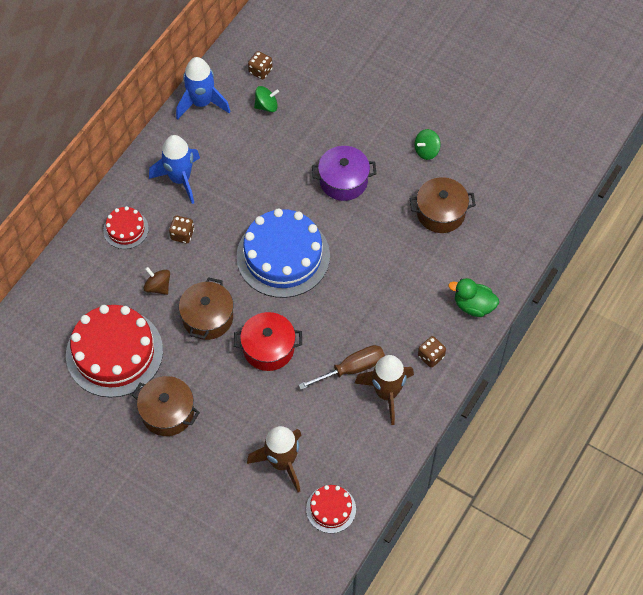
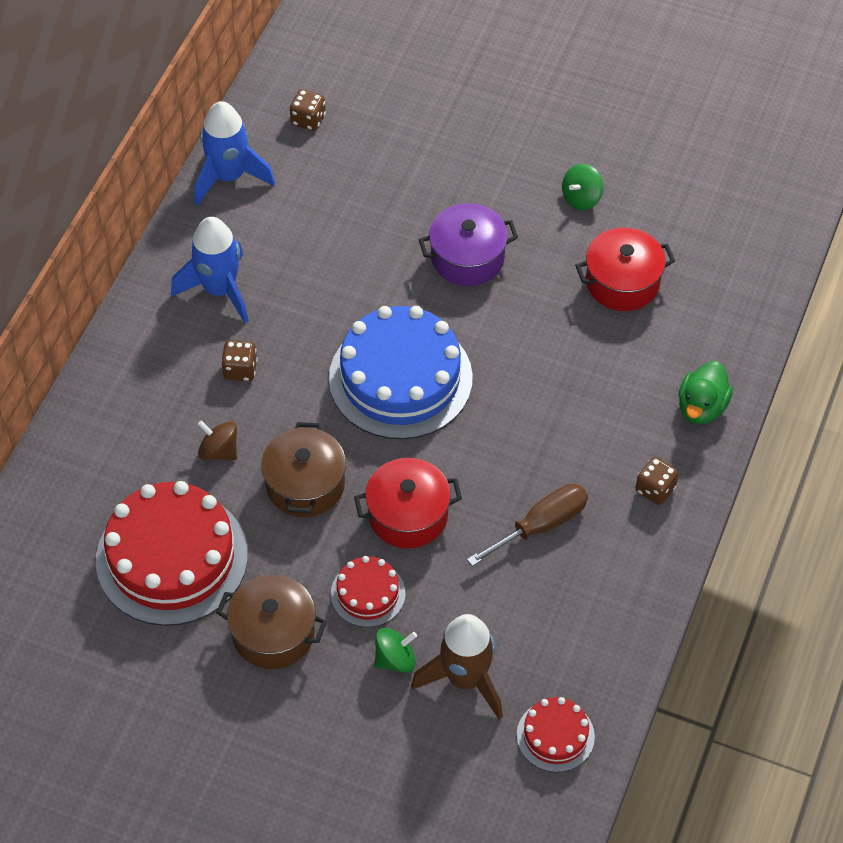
camera: 10 degrees left, 5 degrees down
red cake [103,206,149,249] -> red cake moved to [331,556,406,627]
green spinning top [254,86,279,112] -> green spinning top moved to [375,628,417,673]
brown rocket [354,355,414,425] -> none
brown pot [410,177,476,233] -> red pot [575,228,675,311]
green duck [448,278,499,317] -> green duck turned 75 degrees counterclockwise [678,361,733,424]

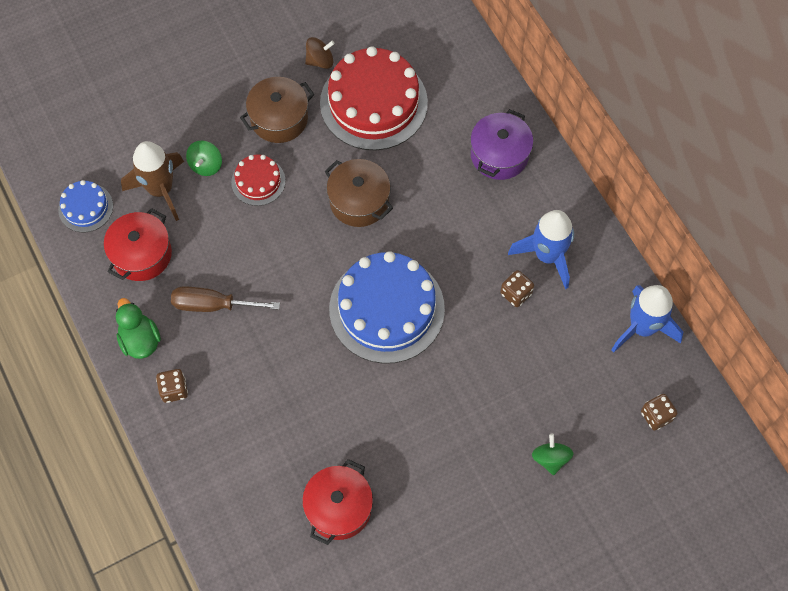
camera: 130 degrees right, 10 degrees up
brown spinning top [198,420,237,460] -> brown spinning top moved to [305,37,335,69]
brown dice [221,340,258,381] -> brown dice moved to [500,270,534,307]
red pot [354,458,462,549] -> red pot moved to [104,208,172,281]
purple pot [418,203,518,286] -> purple pot moved to [470,109,533,180]
brown screwdriver [467,484,588,566] -> brown screwdriver turned 90 degrees clockwise [171,286,280,312]
red cake [517,697,595,772] -> blue cake [58,180,113,233]
green spinning top [562,164,603,210] -> green spinning top moved to [532,433,573,475]
green duck [678,361,733,424] -> green duck moved to [116,298,161,359]

